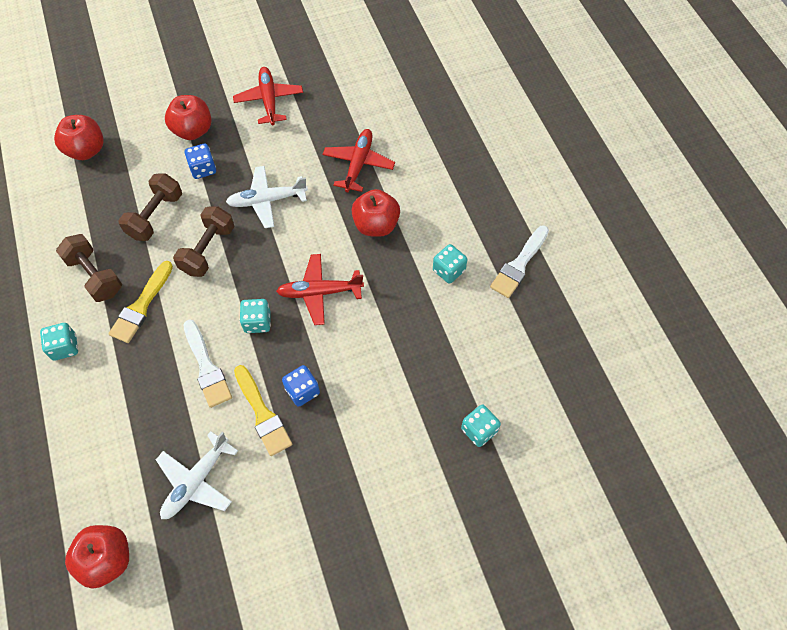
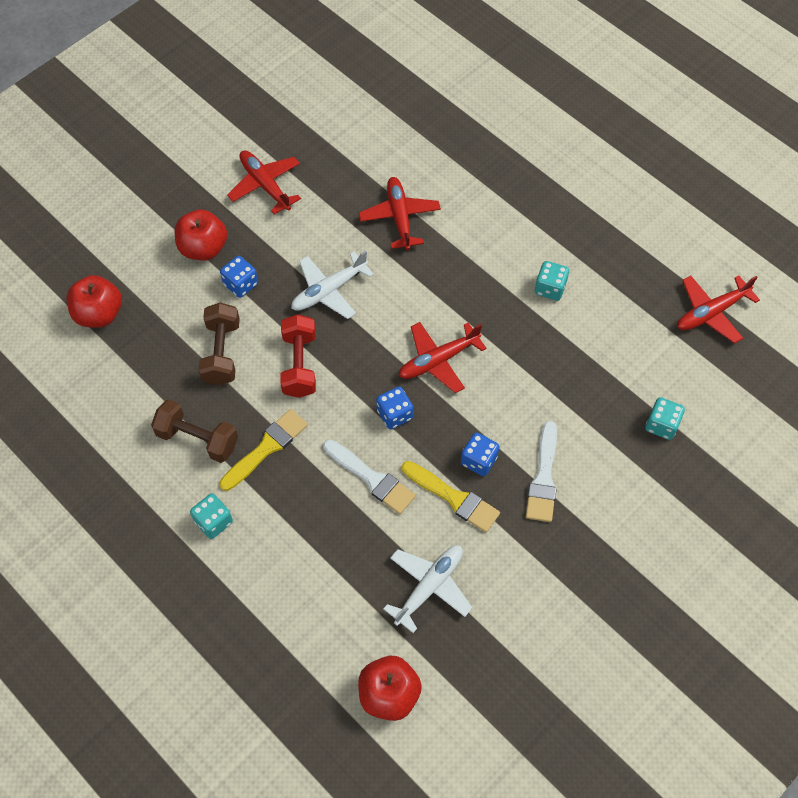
camera: 25 degrees left, 0 degrees up
yellow brush [108,261,173,343] -> yellow brush turned 135 degrees counterclockwise [220,409,308,491]
white plane [156,431,238,519] -> white plane turned 150 degrees counterclockwise [383,545,472,633]
brown dumbbell [173,206,234,277] -> red dumbbell [280,314,316,398]
turquoise dice [240,299,271,333] -> blue dice [376,387,413,429]
red apple [351,189,400,237] -> none
white brush [490,226,549,298] -> white brush moved to [526,421,557,522]
none -> red plane [677,275,760,344]

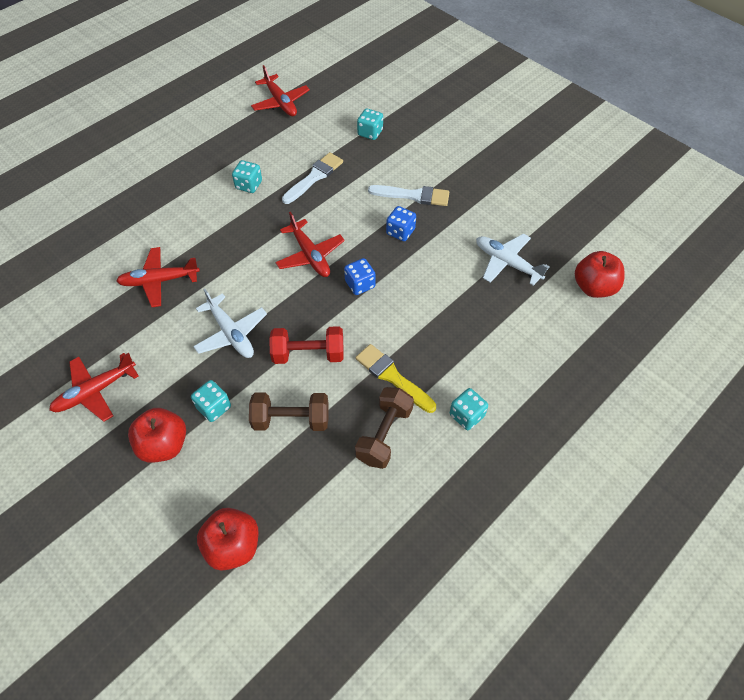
camera: 90 degrees left, 5 degrees down
blue dice [220,256,258,298] -> turquoise dice [191,380,231,422]
white brush [323,439,416,514] -> white brush moved to [282,152,343,204]
yellow brush [402,461,500,533] -> none

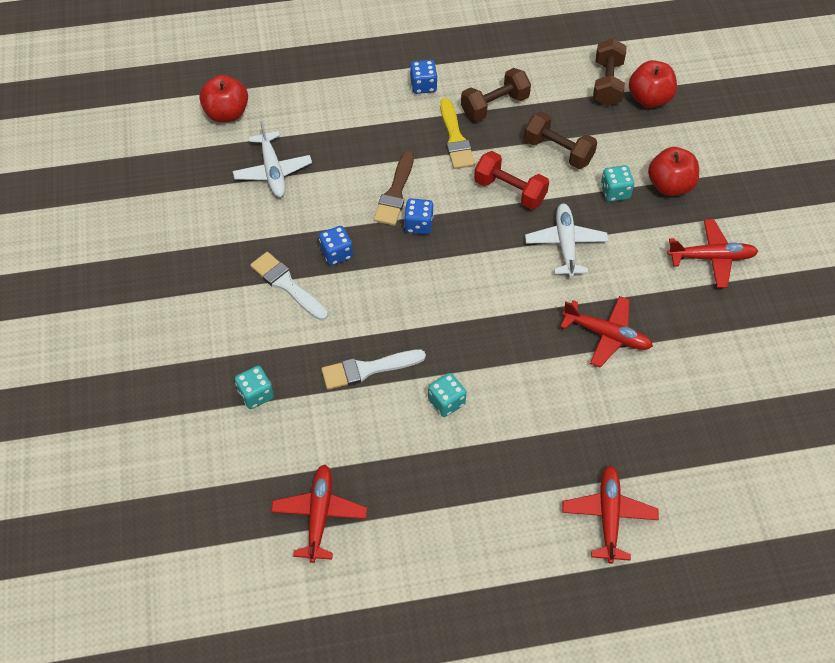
camera: 145 degrees left, 0 degrees up
red plane [275,212,345,277] -> red plane moved to [562,465,659,564]
turquoise dice [450,388,488,430] -> blue dice [410,60,437,94]
none -> brown brush [374,151,414,226]
none -> brown dumbbell [593,38,627,106]

